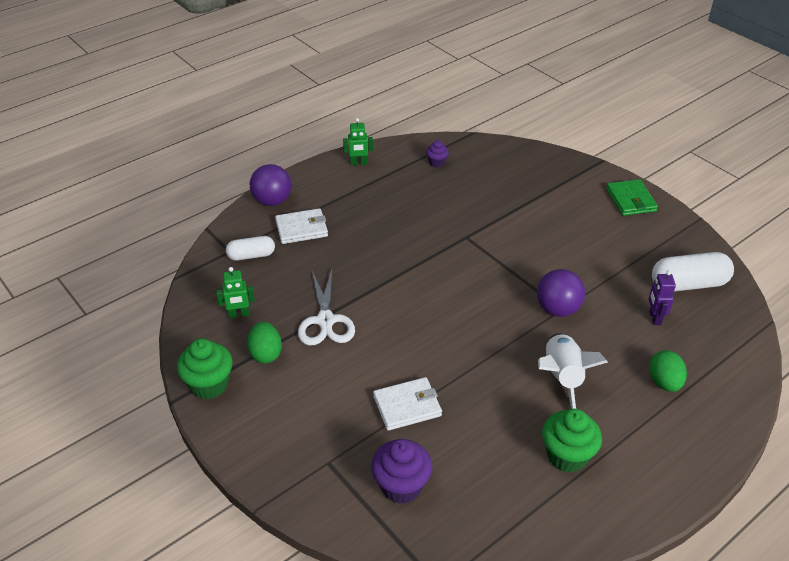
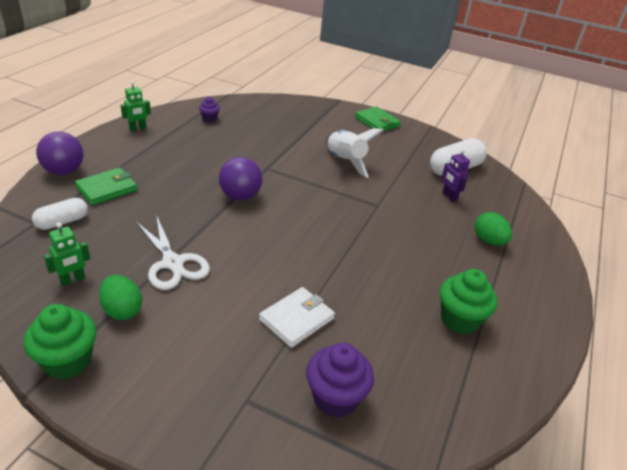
camera: 30 degrees left, 5 degrees down
white wallet [275,208,328,244] -> green wallet [75,168,138,205]
purple ball [537,269,585,317] -> purple ball moved to [219,157,263,201]
white rocket [538,333,608,409] -> white rocket moved to [326,128,383,178]

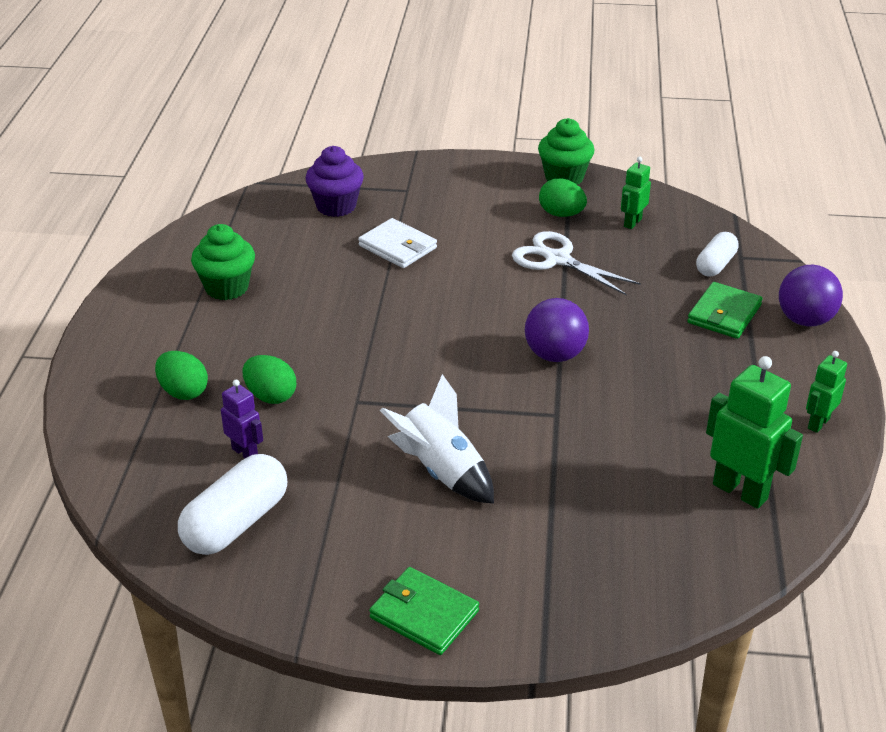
camera: 165 degrees right, 0 degrees up
purple cupcake [199,97,220,122] -> green robot [706,356,803,509]
white wallet [259,287,335,348] -> white wallet turned 75 degrees counterclockwise [358,218,437,268]
none -> green egg [242,355,296,404]

